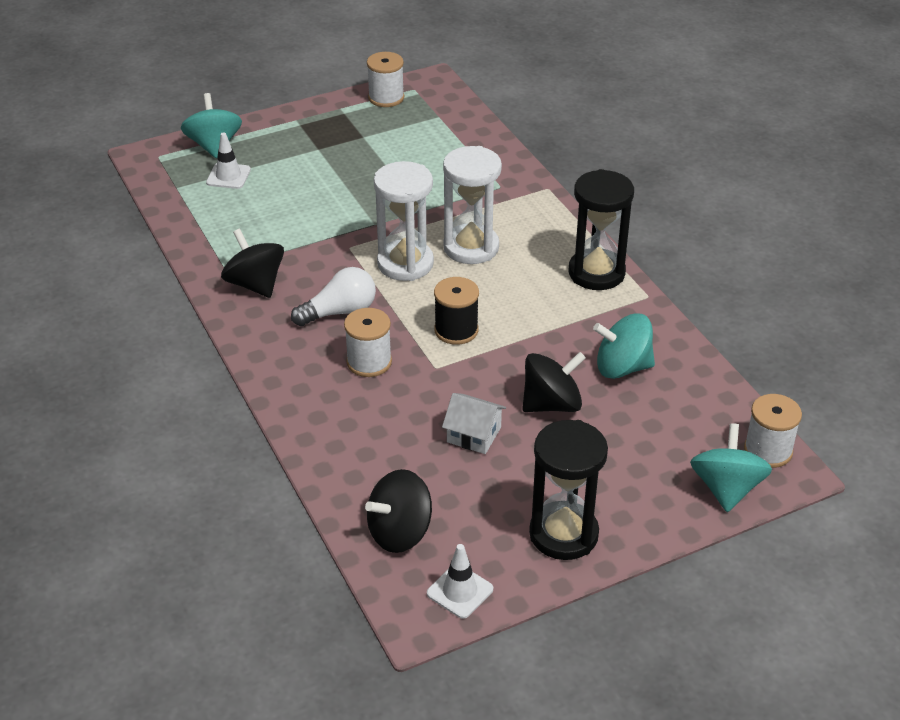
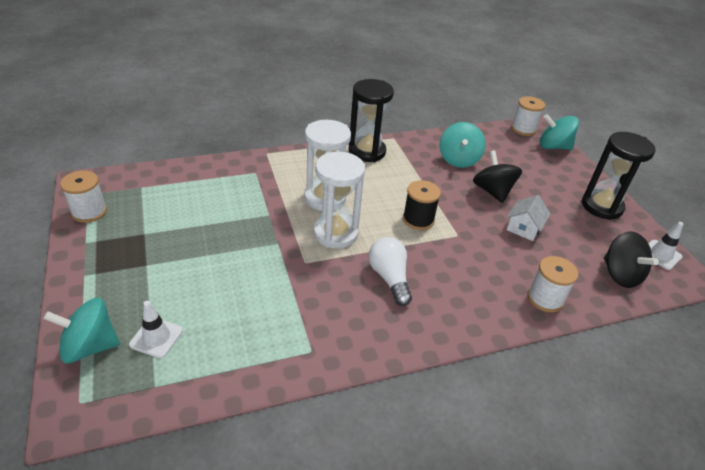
camera: 85 degrees left, 0 degrees up
black spinning top [221,229,284,298] -> none
white spool [344,308,392,377] -> white spool moved to [527,256,578,312]

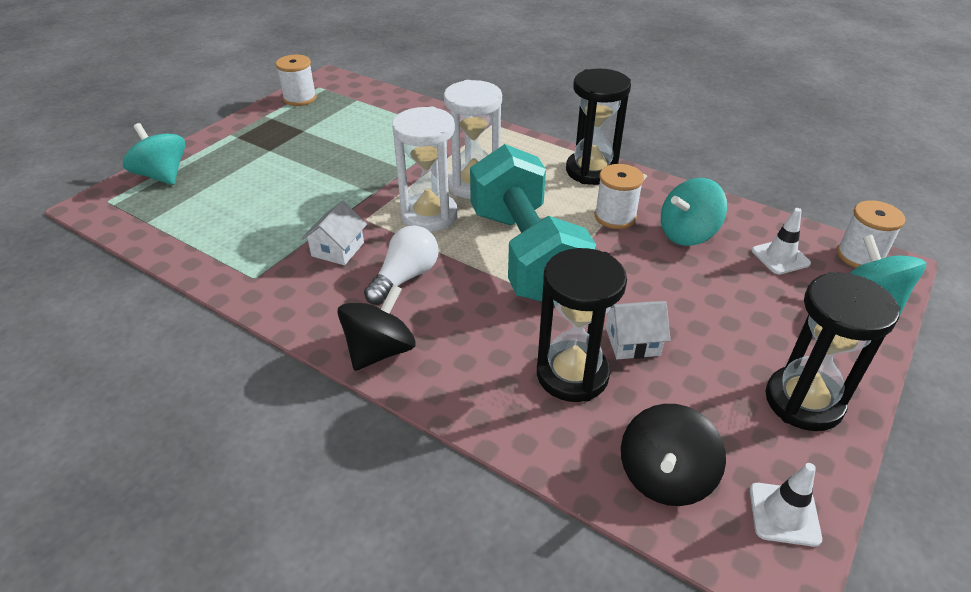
camera: 55 degrees right, 0 degrees up
white traffic cone [129,301,183,358] -> white traffic cone moved to [752,208,811,275]
black spool [403,180,441,230] -> turquoise dumbbell [470,144,596,302]
black spinning top [473,150,522,203] -> black spinning top moved to [337,285,416,371]
white spool [527,256,578,312] -> white spool moved to [595,164,644,229]
none -> white house [302,201,367,265]
none -> black hourglass [537,248,627,402]

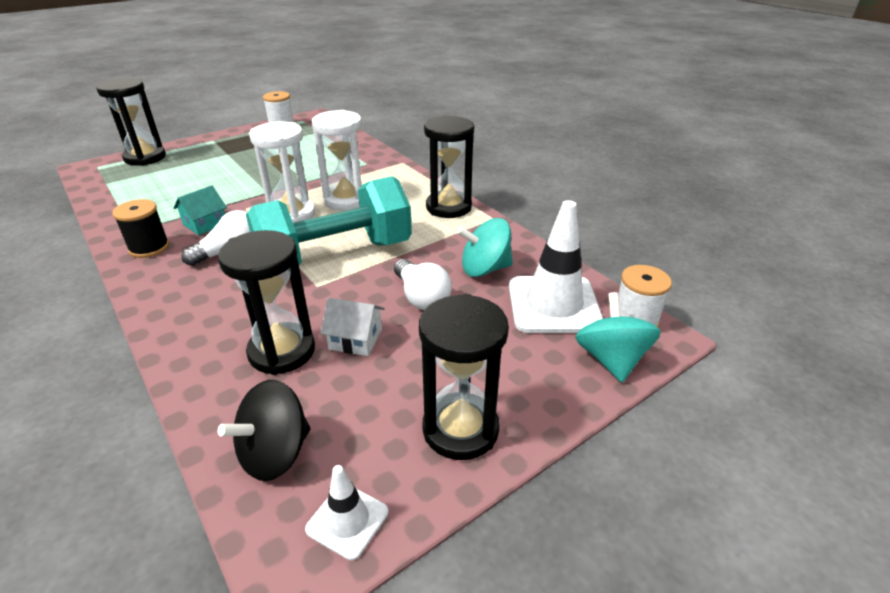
camera: 20 degrees right, 5 degrees down
turquoise spinning top [123,123,185,185] -> black hourglass [96,78,166,166]
white house [302,201,367,265] -> turquoise house [174,185,227,235]
black spinning top [337,285,416,371] -> none
turquoise dumbbell [470,144,596,302] -> turquoise dumbbell turned 60 degrees clockwise [246,176,412,265]
white spool [595,164,644,229] -> none
white traffic cone [752,208,811,275] -> white traffic cone [509,200,603,333], size x1.99
none -> black spool [112,199,169,258]
none -> white light bulb [394,259,452,310]

